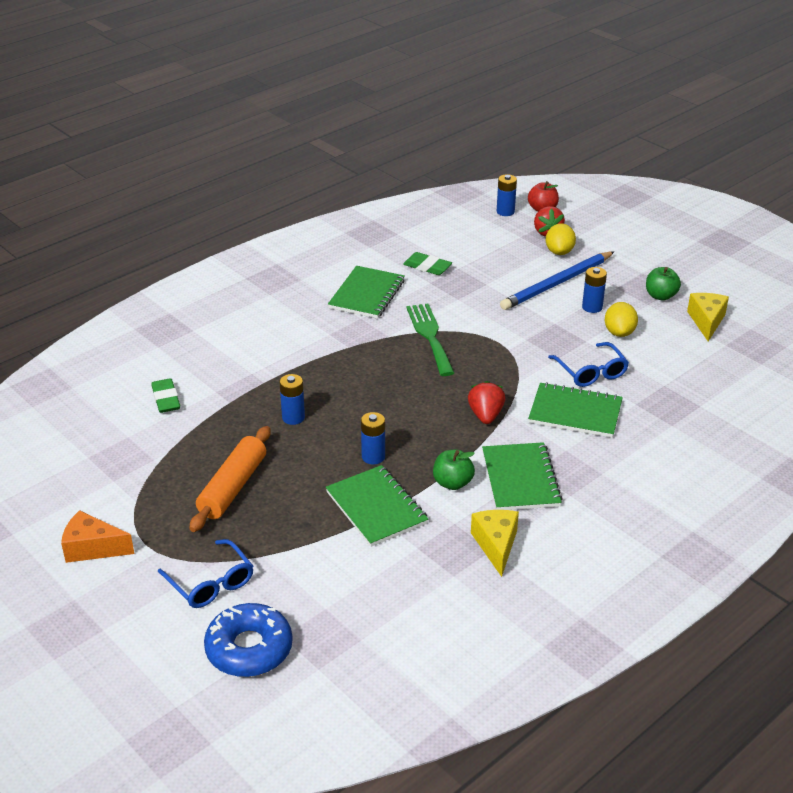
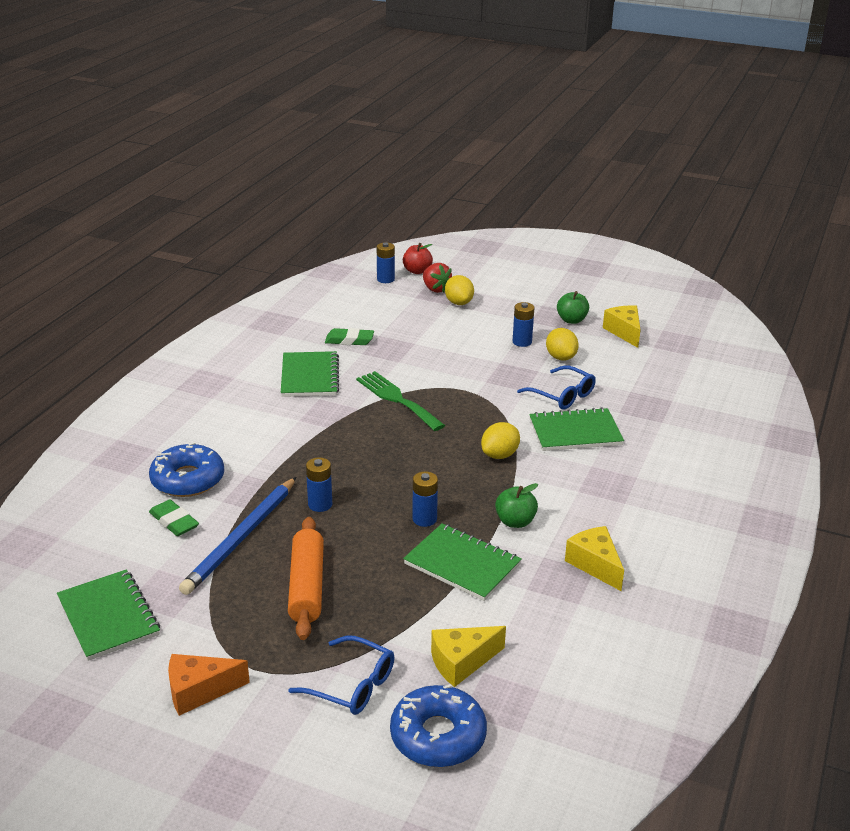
camera: 25 degrees left, 5 degrees down
red strawberry [468,381,505,424] -> yellow lemon [481,422,520,459]
green notebook [482,442,563,510] -> green notebook moved to [57,569,160,661]
blue pencil [500,251,614,310] -> blue pencil moved to [179,477,296,595]
none -> blue donut [149,442,224,497]
none -> yellow cheese [431,626,506,687]

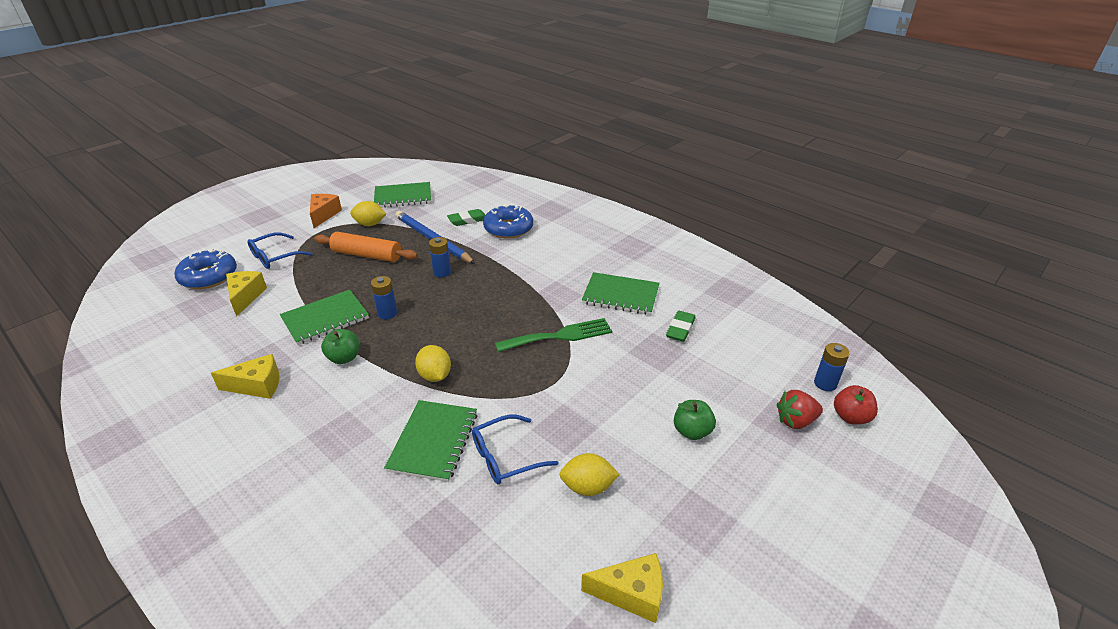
camera: 110 degrees right, 5 degrees up
yellow lemon [445,275,474,305] -> yellow lemon moved to [350,201,386,226]
blue battery [512,302,534,347] -> none
green apple [557,291,589,324] -> green apple moved to [674,400,716,440]

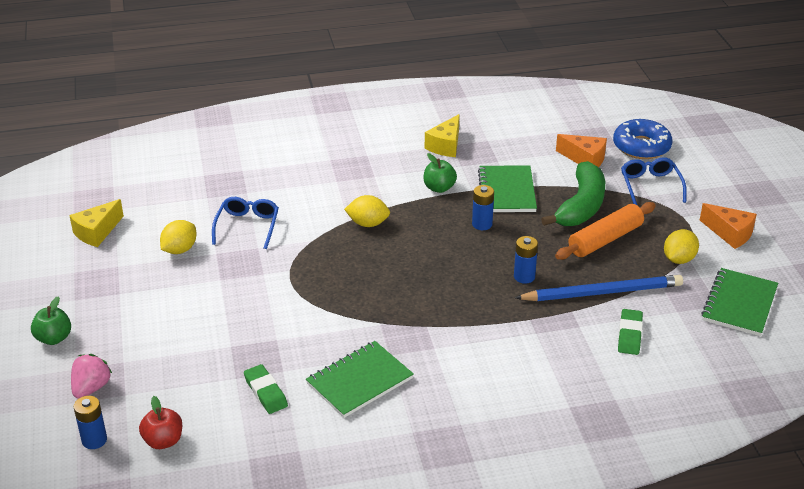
camera: 125 degrees right, 0 degrees up
yellow cheese [226,271,267,317] -> orange cheese [556,134,607,167]
green notebook [384,400,477,482] -> none
blue donut [483,204,533,239] -> none
green fork [495,318,612,352] -> none
green apple [674,400,716,440] -> green apple moved to [31,296,71,345]
red strawberry [776,390,823,429] -> pink strawberry [71,354,112,399]
red apple [834,385,878,425] -> red apple moved to [139,396,182,449]
none -> green banana [541,161,605,226]

